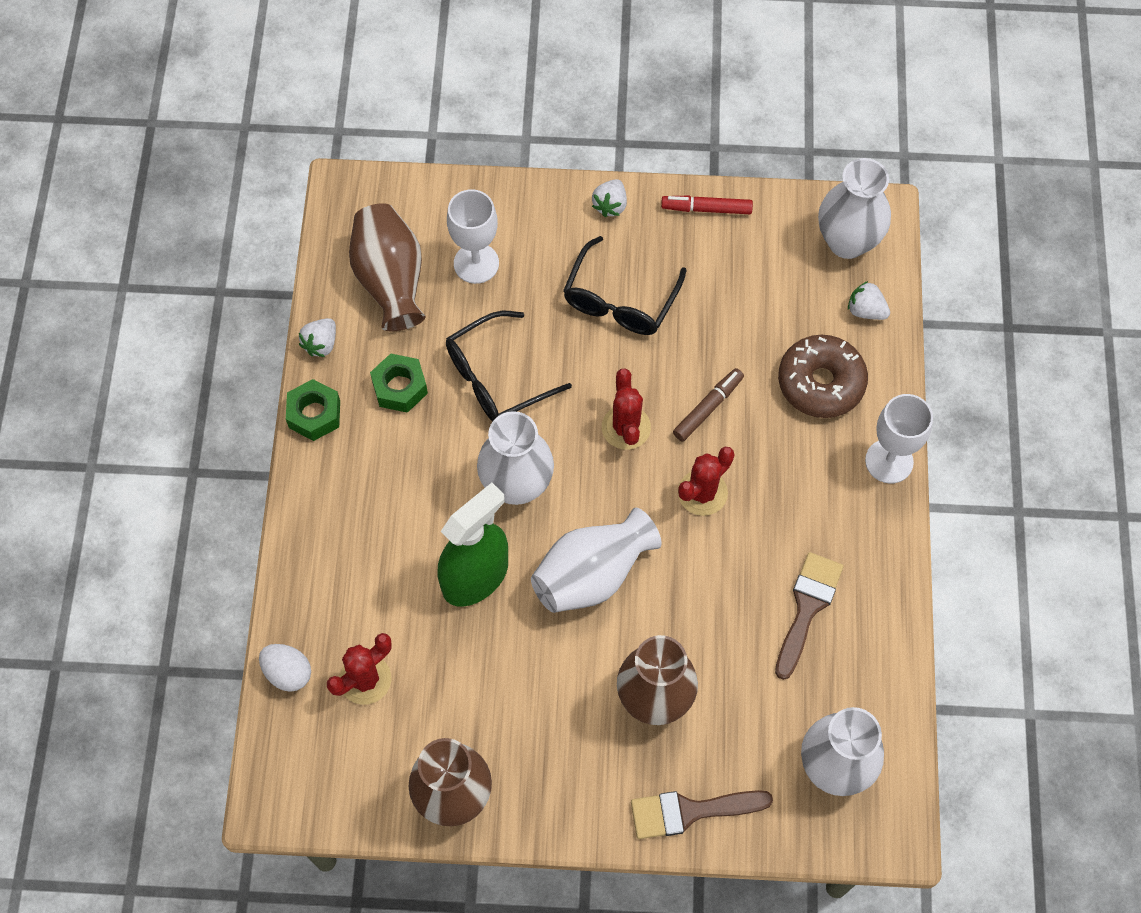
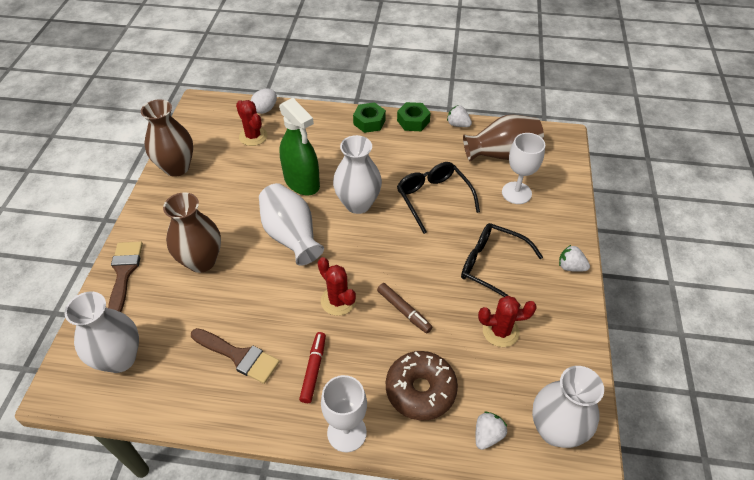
camera: 95 degrees right, 15 degrees down
green nut [370,353,428,413] -> green nut moved to [353,102,386,133]
red cactus [602,369,651,450] -> red cactus moved to [478,296,537,347]
red marker [661,196,753,214] -> red marker moved to [299,332,326,403]

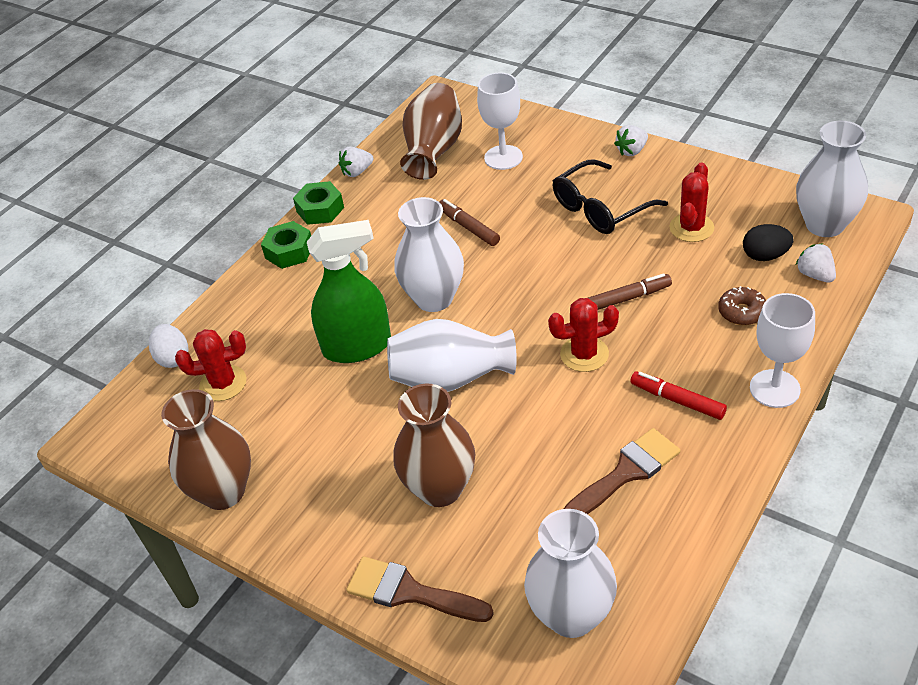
camera: 60 degrees left, 5 degrees down
brown donut [386,351,458,420] -> brown donut [718,286,766,325], size x0.55
black glasses [397,162,480,234] -> brown marker [439,199,500,246]
none -> black egg [743,224,793,261]

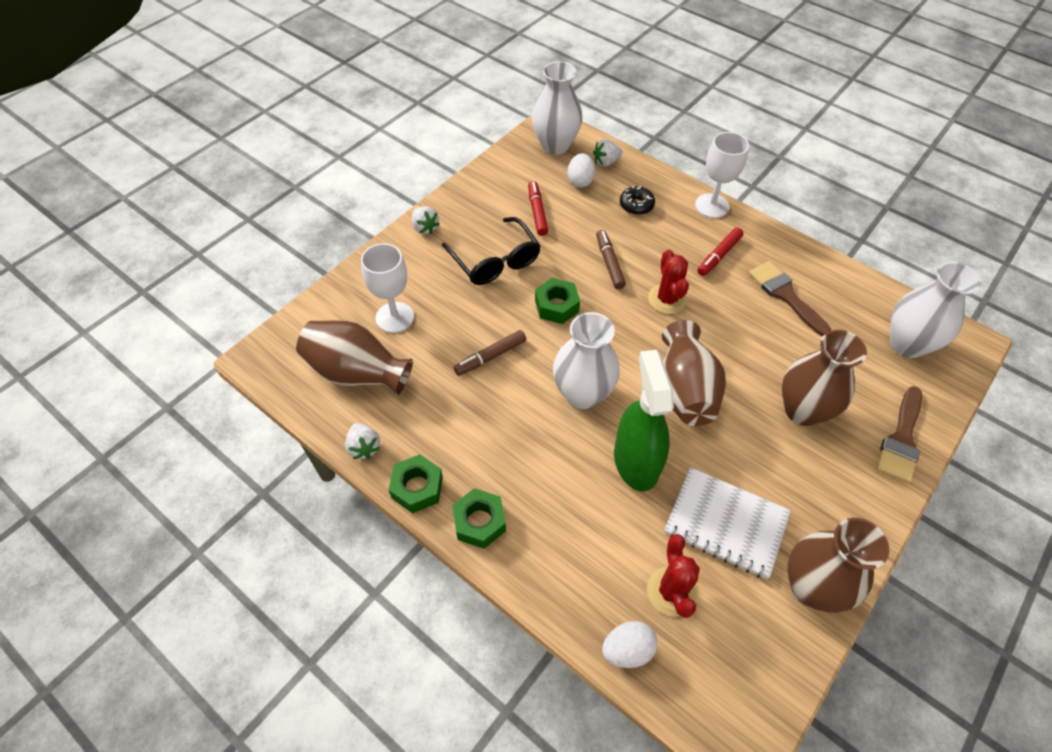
camera: 90 degrees left, 10 degrees up
white vase [387,319,517,392] -> brown vase [662,320,726,426]
red cactus [670,162,714,242] -> red marker [528,181,548,236]
brown donut [718,286,766,325] -> black donut [620,186,655,215]
black egg [743,224,793,261] -> white egg [567,153,595,187]
none -> green nut [535,278,580,324]
none -> white notebook [664,467,791,579]

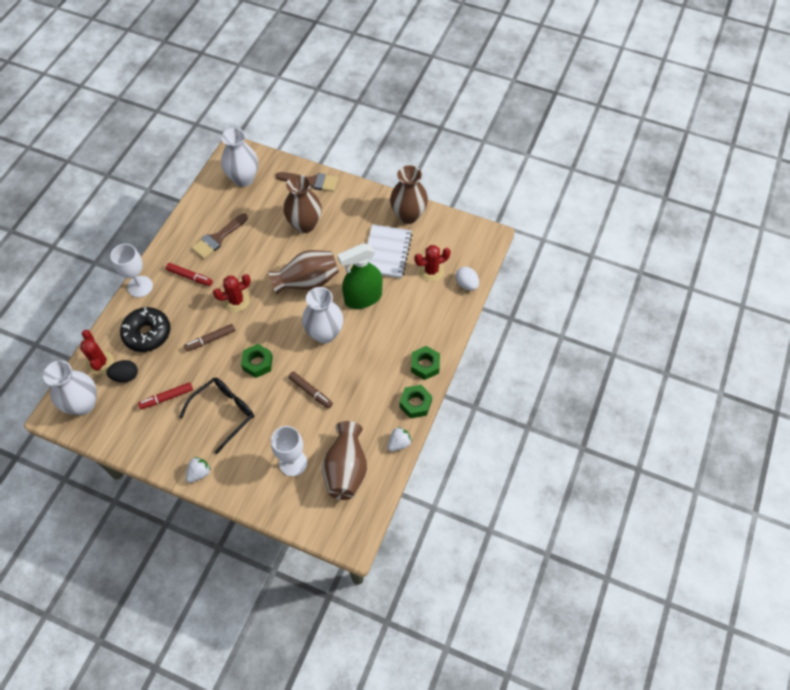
camera: 105 degrees left, 5 degrees up
white egg [567,153,595,187] -> black egg [107,360,138,383]
white strawberry [593,140,623,167] -> red cactus [80,330,114,375]
black donut [620,186,655,215] -> black donut [120,307,171,352], size x1.82

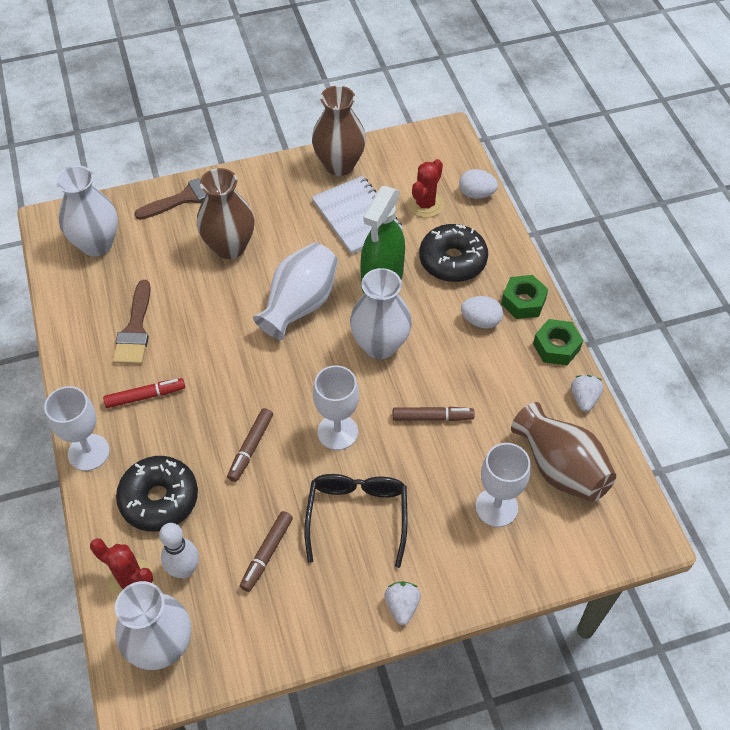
camera: 40 degrees left, 5 degrees down
black egg [107,360,138,383] -> white bowling pin [159,523,199,578]
red marker [138,382,193,409] -> brown marker [240,511,293,592]
red cactus [213,274,251,312] -> none
green nut [241,344,273,378] -> white goblet [313,365,359,450]
brown vase [269,250,339,294] -> white vase [253,243,338,340]
none -> black donut [419,224,488,282]
none -> white egg [461,296,503,328]

